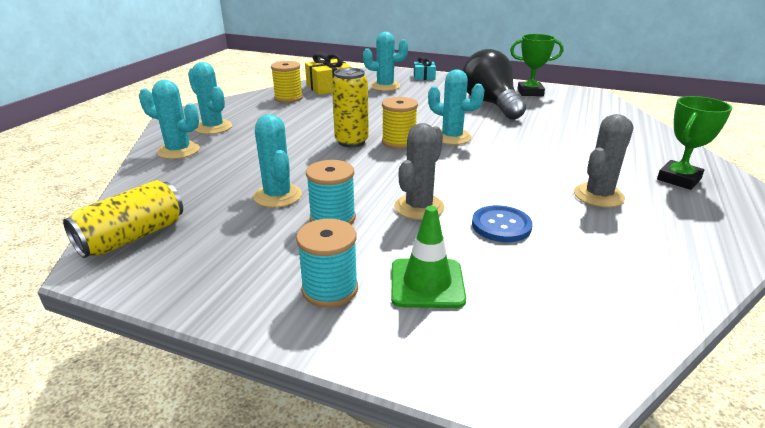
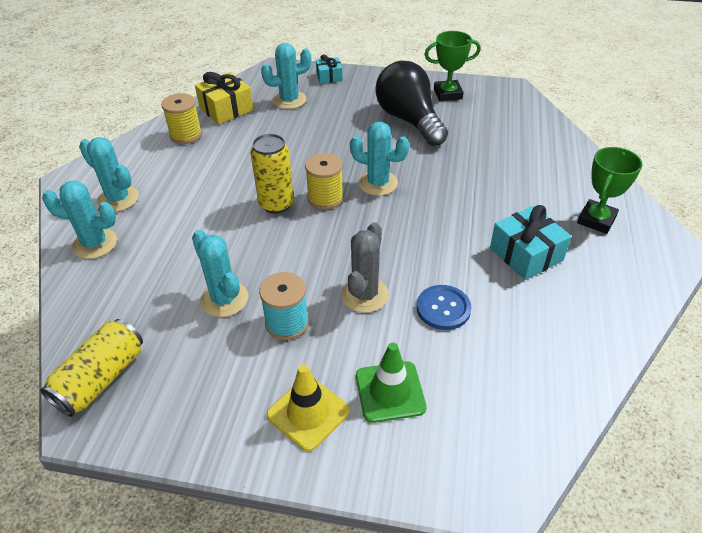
camera: 10 degrees left, 15 degrees up
turquoise spool [296,219,358,307] -> yellow traffic cone [267,364,350,451]
grey cactus [574,114,634,207] -> turquoise gift [490,205,572,280]

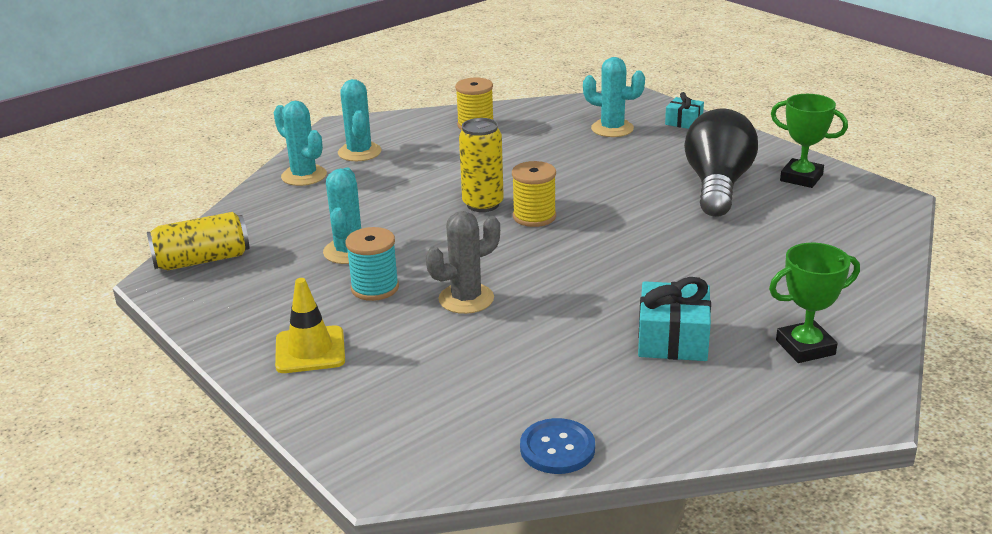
camera: 40 degrees right, 15 degrees down
yellow gift [195,72,254,124] -> none
turquoise cactus [350,122,409,196] -> none
green traffic cone [356,343,426,423] -> none
blue button [417,285,472,330] -> blue button moved to [520,418,595,474]

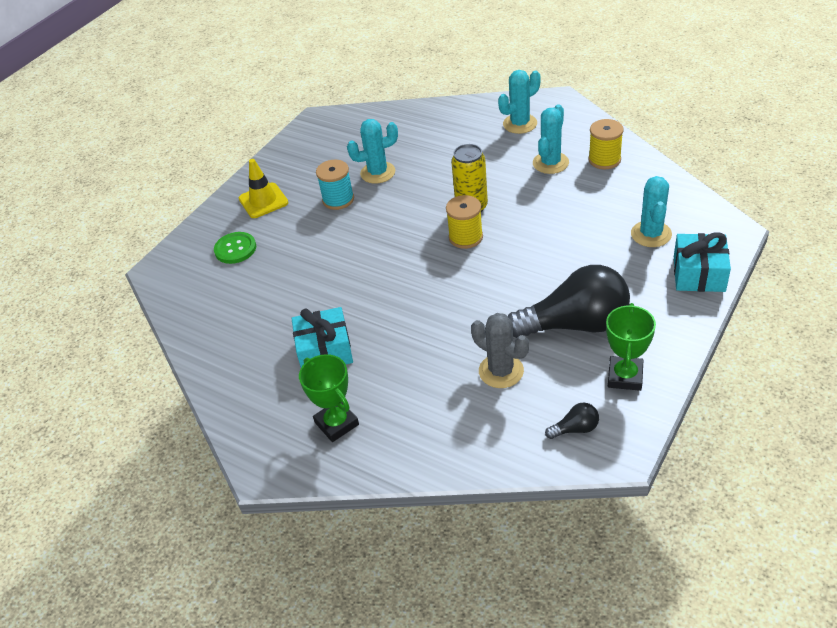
camera: 75 degrees right, 15 degrees up
yellow can [147,212,249,270] -> none
turquoise cactus [274,101,327,186] -> turquoise cactus moved to [533,104,569,174]
grey cactus [426,211,500,314] -> grey cactus moved to [471,313,529,388]
blue button [520,418,595,474] -> none
turquoise gift [665,92,704,129] -> turquoise gift [674,232,731,292], size x1.67
none -> green button [214,232,256,264]
none -> black light bulb [545,402,599,439]

